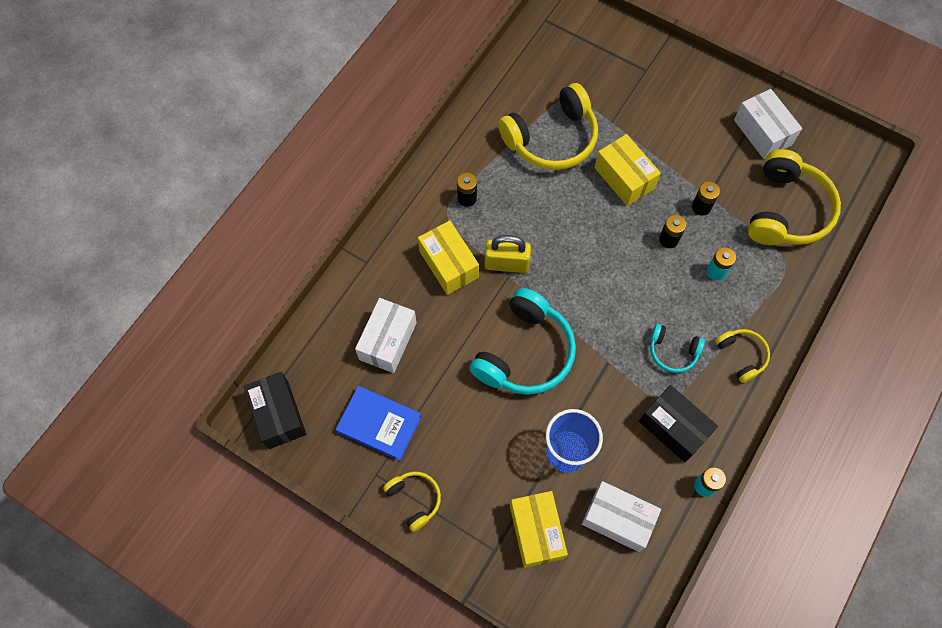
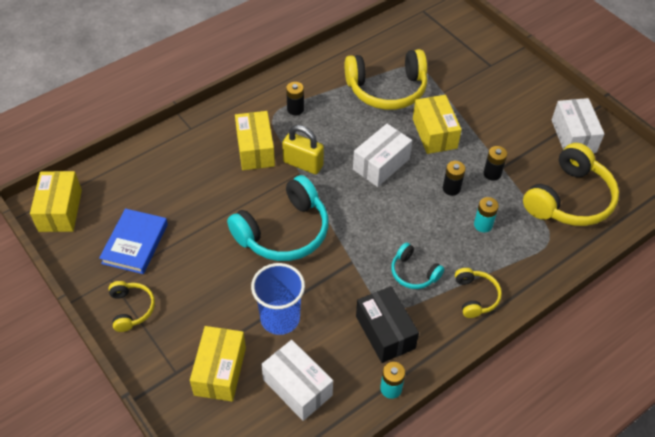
camera: 20 degrees right, 15 degrees down
black box [243,372,306,449] -> yellow box [30,171,82,232]
blue book [335,386,422,461] -> blue book turned 60 degrees clockwise [99,208,168,274]
white box [355,298,417,373] -> white box moved to [353,124,412,187]

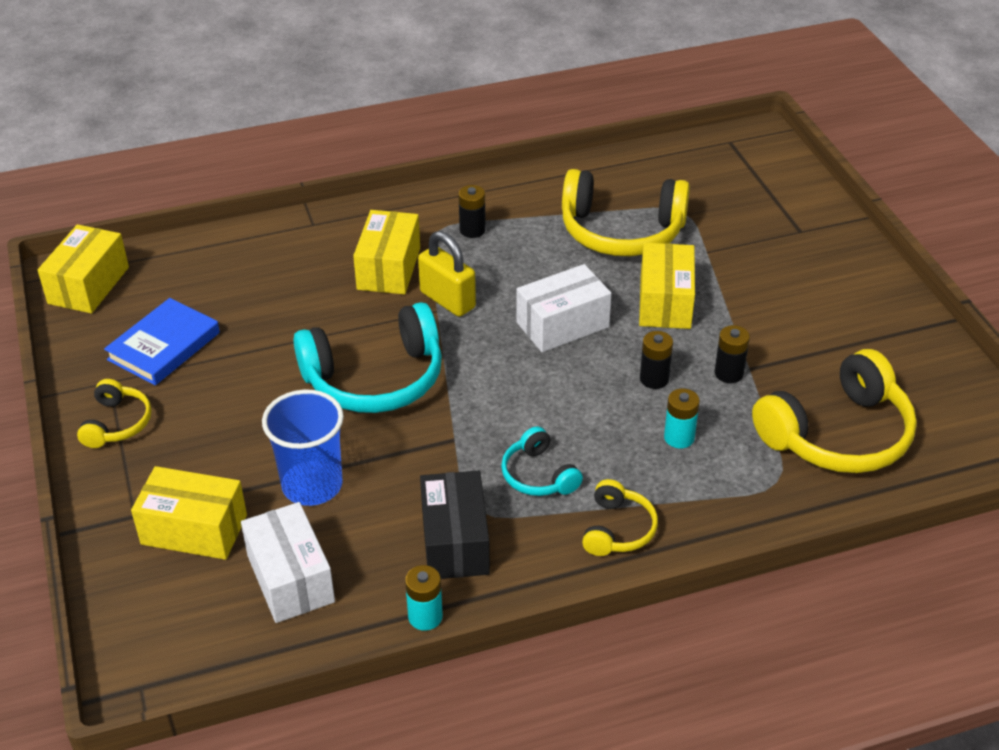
camera: 20 degrees right, 10 degrees down
yellow box [190,326,246,402] -> yellow box turned 75 degrees clockwise [131,466,247,560]
white box [552,98,604,153] -> none

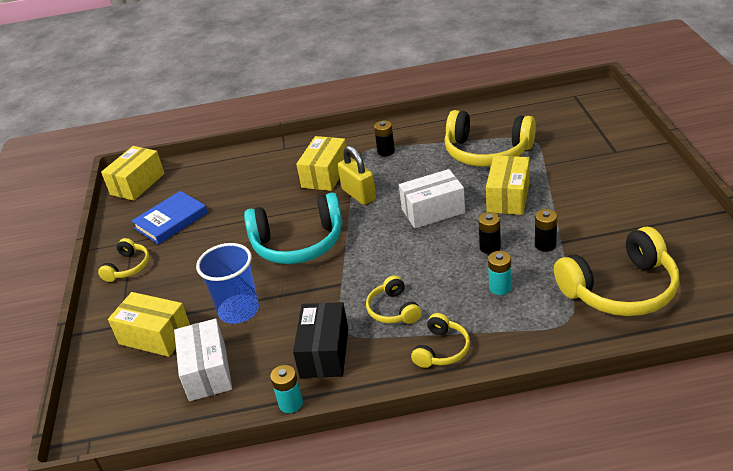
camera: 15 degrees right, 5 degrees down
turquoise headphones [501,426,583,496] -> yellow headphones [366,275,422,324]

